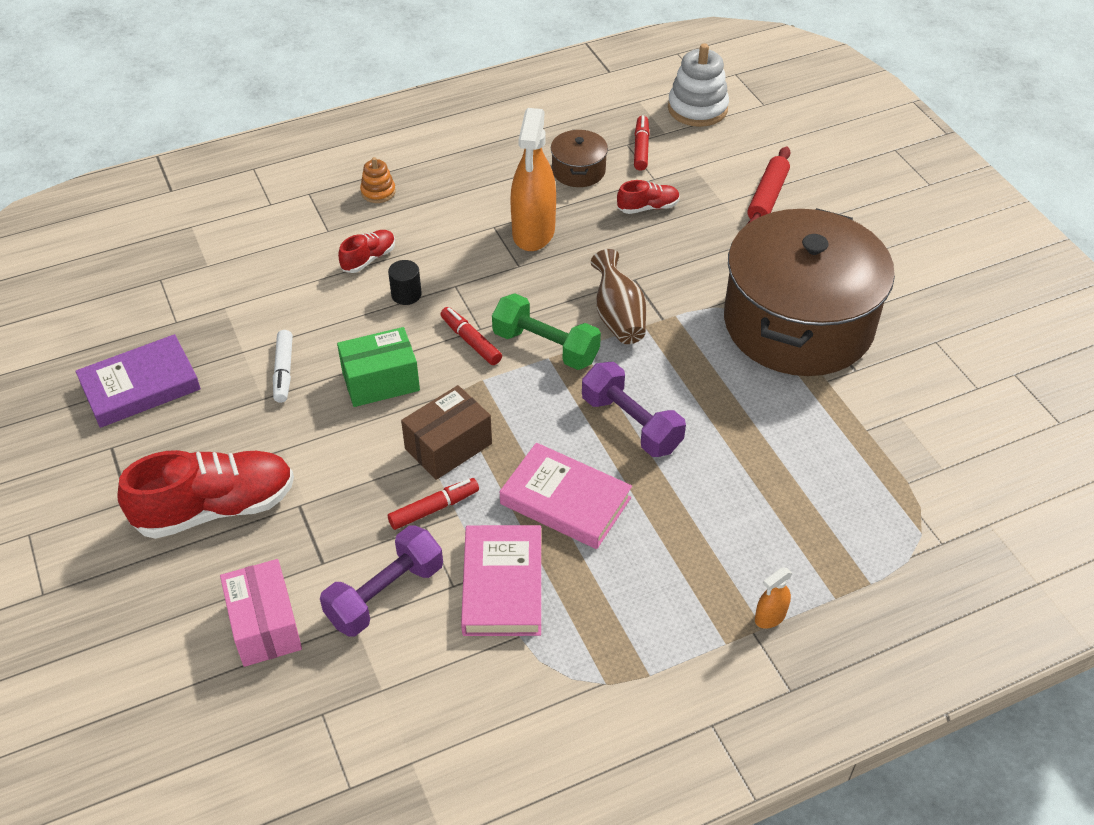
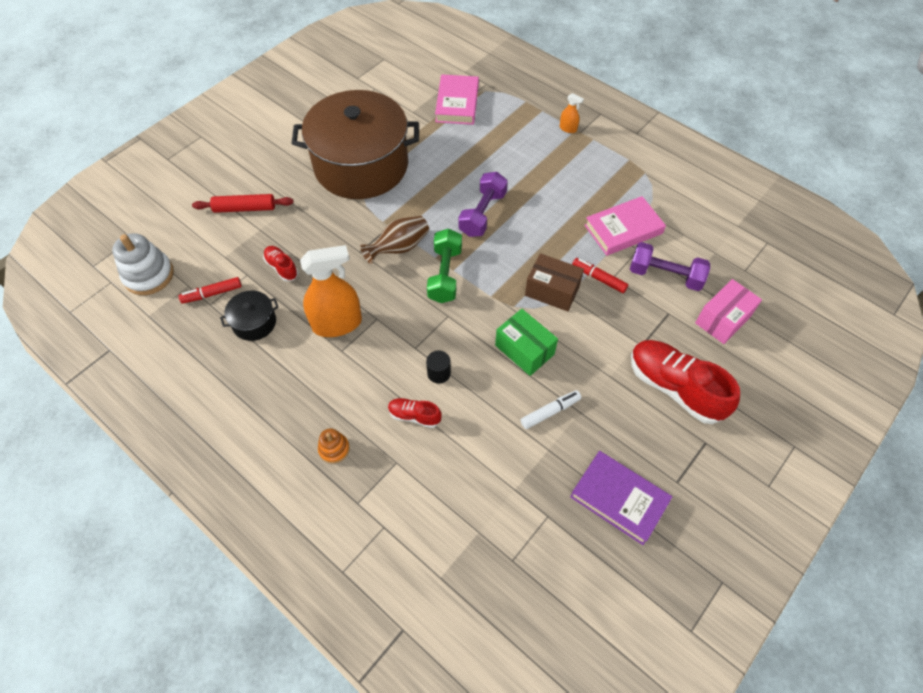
camera: 115 degrees left, 10 degrees up
red marker [440,307,502,365] -> none
pink book [500,443,632,549] -> pink book moved to [435,74,479,125]
brown pot [551,130,608,187] -> black pot [220,290,278,341]

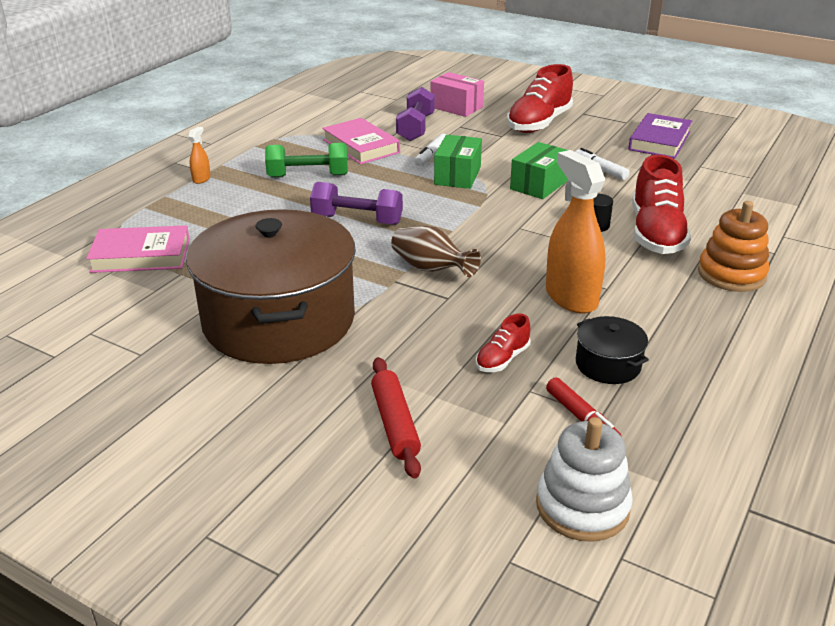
camera: 100 degrees left, 25 degrees down
orange stacking toy [318,428,350,464] -> orange stacking toy [698,201,769,292], size x1.85
red shoe [388,398,442,428] -> red shoe [632,155,691,254], size x2.05
green dumbbell [427,229,462,303] -> green dumbbell moved to [265,143,348,177]
brown box [525,253,584,311] -> green box [434,135,482,189]
red marker [572,258,628,293] -> white marker [414,134,446,166]

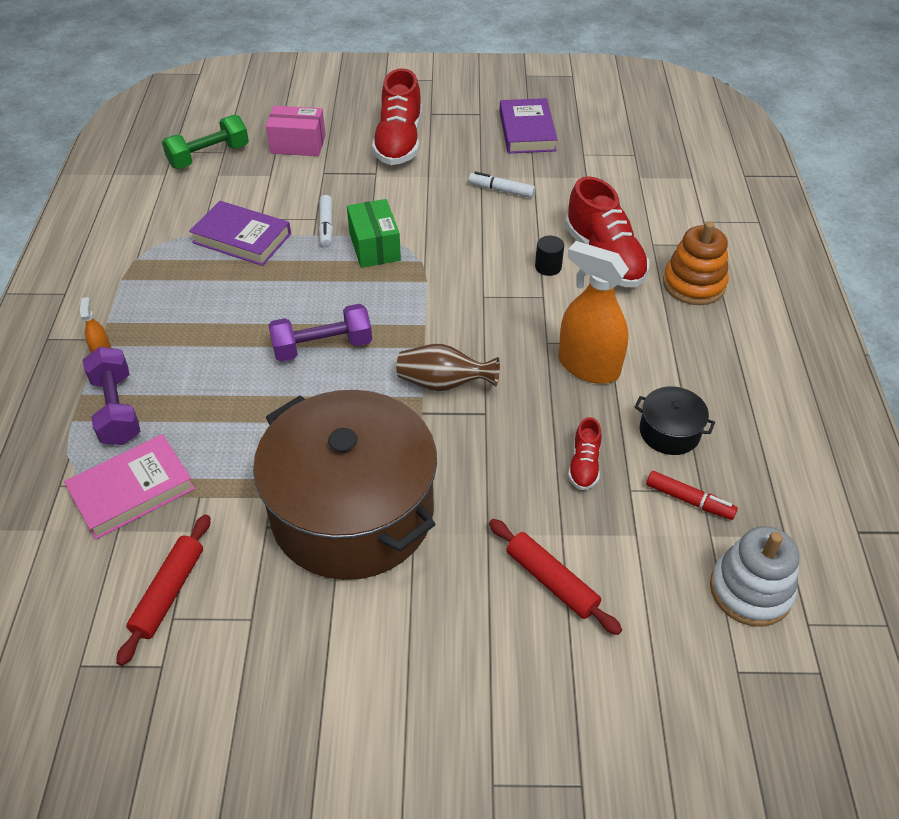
camera: 30 degrees left, 15 degrees up
green dumbbell [265,143,348,177] -> green dumbbell moved to [162,115,249,169]
pink book [322,118,400,164] -> purple book [189,201,291,266]
purple dumbbell [396,87,435,141] -> purple dumbbell moved to [83,347,140,445]
green box [510,142,568,199] -> none
none -> red rolling pin [116,514,210,666]

